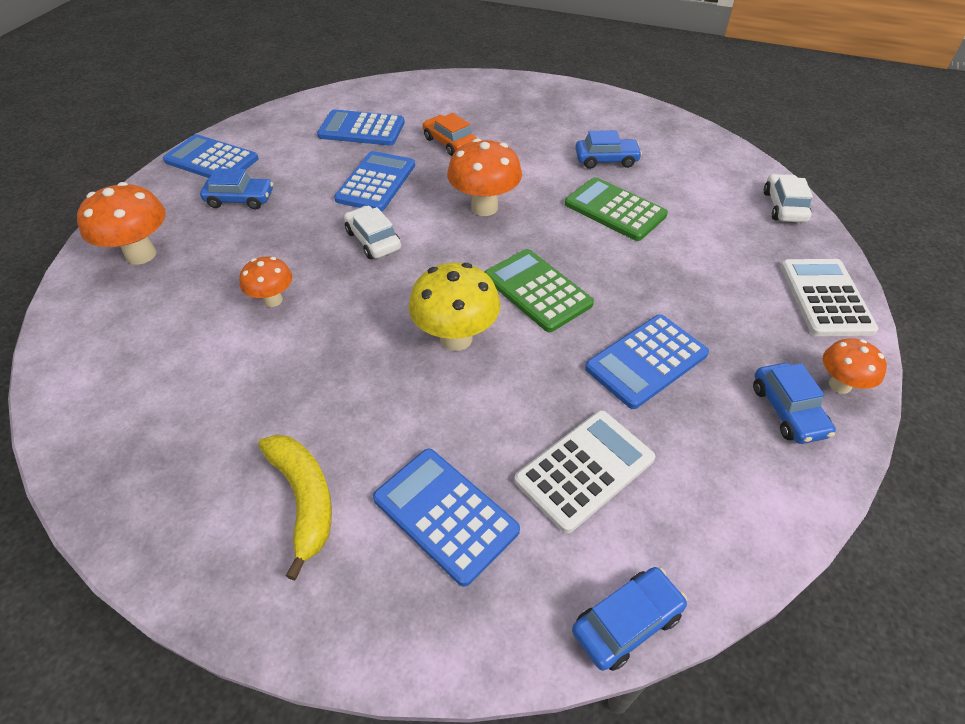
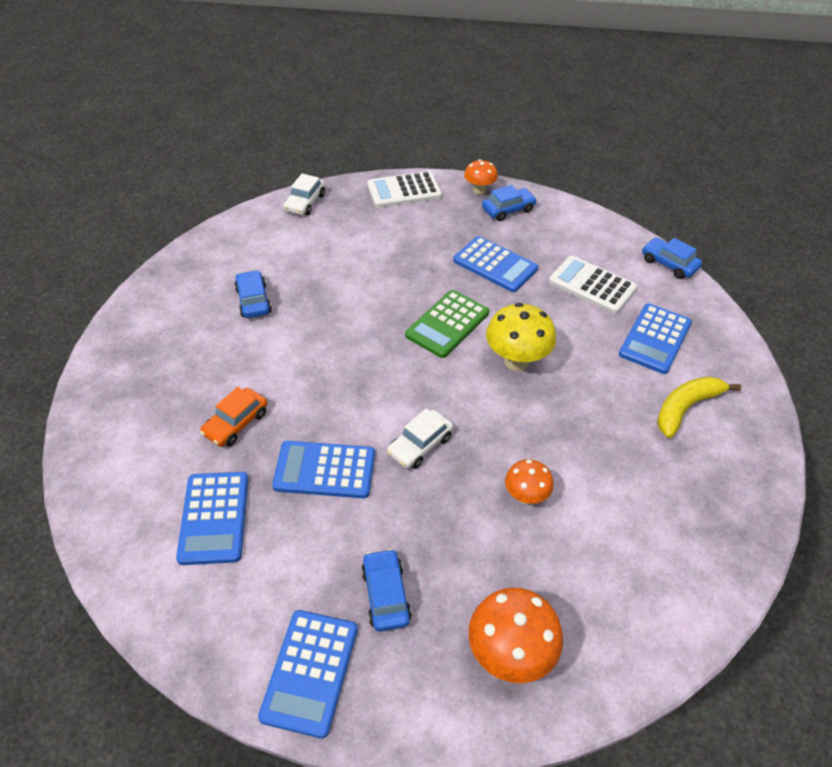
camera: 105 degrees left, 0 degrees up
orange mushroom [447,138,522,216] -> none
green calculator [565,177,668,241] -> none
white car [764,174,813,222] -> white car turned 60 degrees counterclockwise [283,174,325,215]

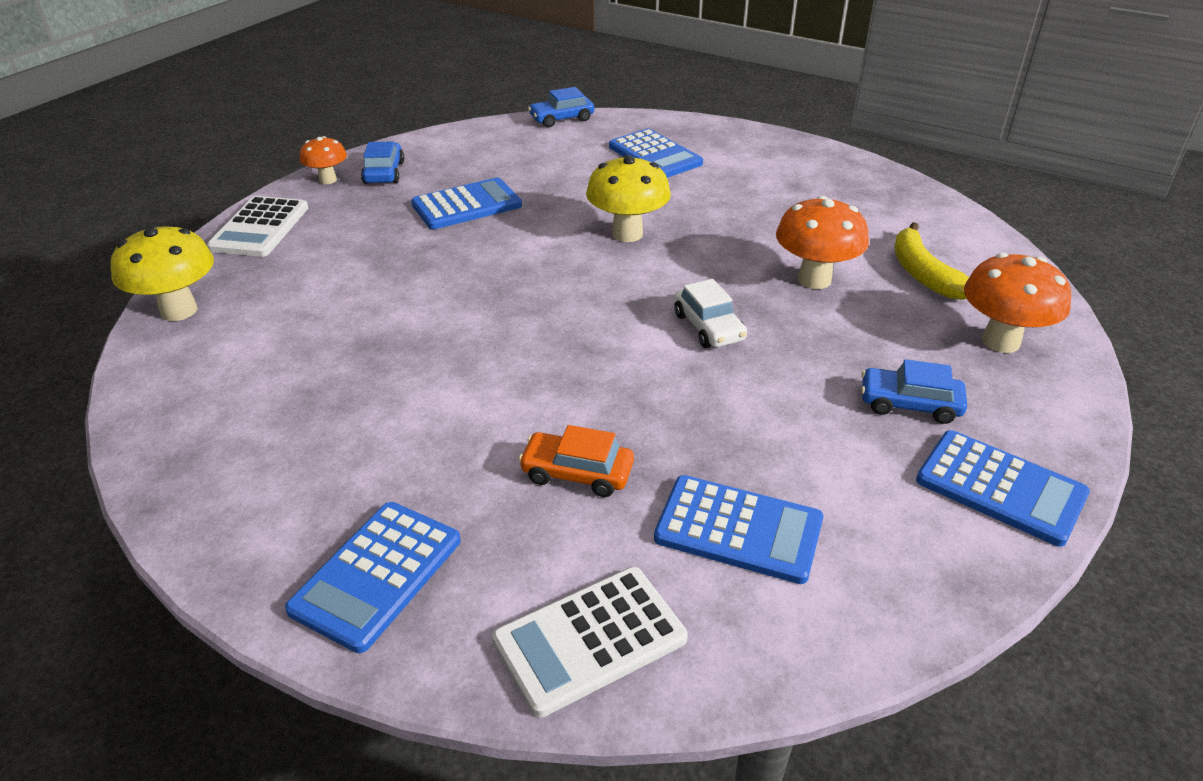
camera: 65 degrees left, 10 degrees down
orange car [200,387,267,447] -> orange car turned 135 degrees clockwise [518,425,634,497]
blue car [234,270,272,318] -> none
blue calculator [272,441,375,498] -> blue calculator moved to [285,502,461,653]
white car [283,174,325,215] -> yellow mushroom [110,225,214,321]
green calculator [405,290,489,358] -> none
orange mushroom [505,459,554,504] -> orange mushroom [776,196,869,289], size x1.65
white calculator [549,256,637,314] -> white calculator moved to [492,567,688,717]
yellow banana [657,376,741,438] -> yellow banana moved to [894,222,969,300]

